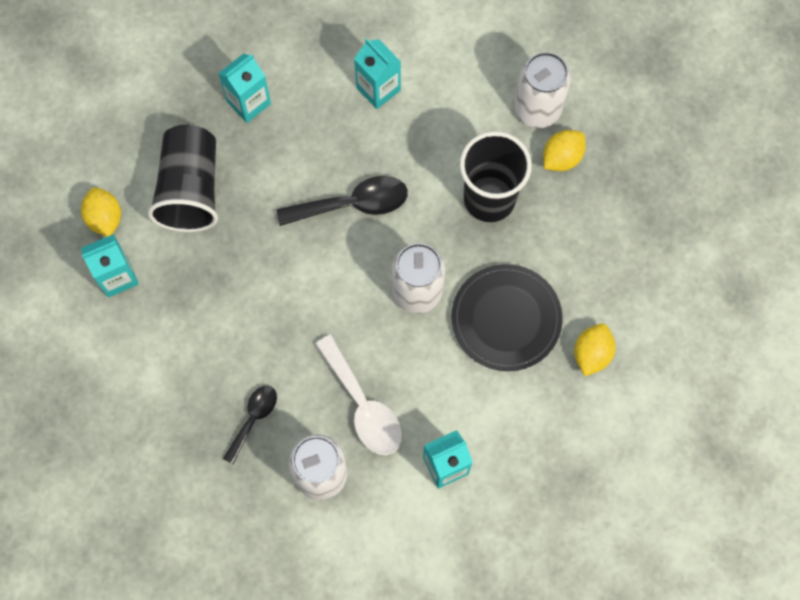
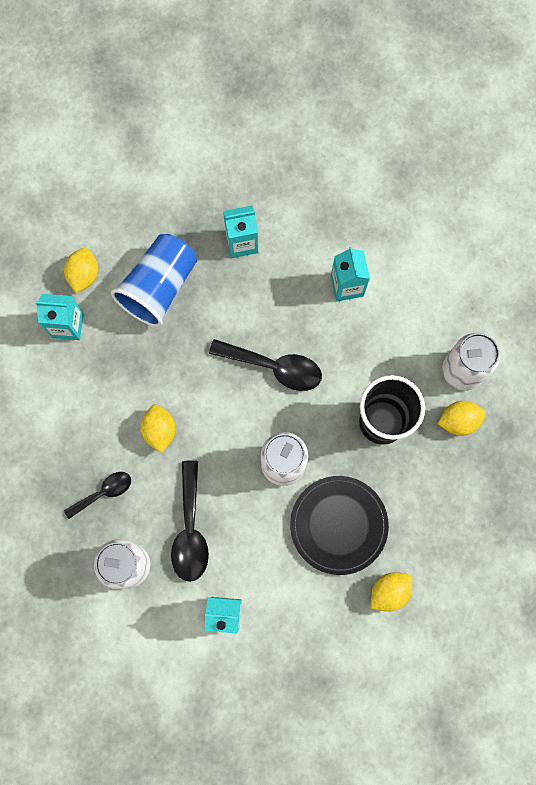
camera: 30 degrees right, 5 degrees up
black cup [148,125,218,232] -> blue cup [111,234,197,327]
white spoon [315,335,402,455] -> black spoon [171,460,209,582]
none -> yellow lemon [140,404,176,453]

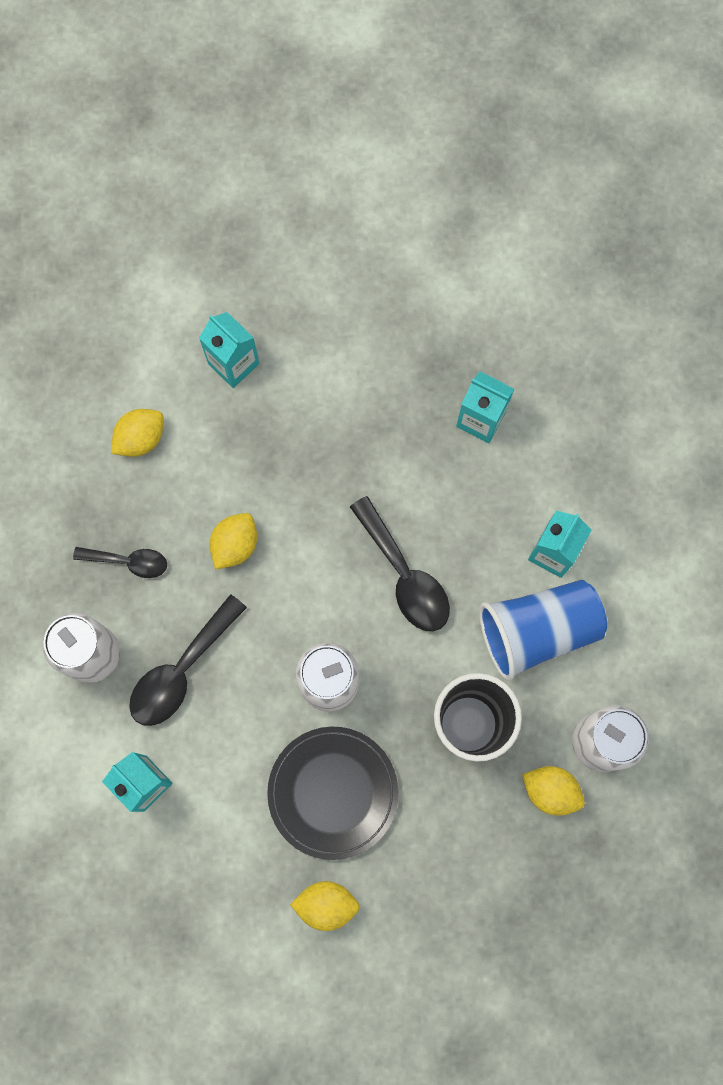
camera: 40 degrees right, 0 degrees up
yellow lemon [64,248,98,293] -> yellow lemon moved to [111,409,163,457]
blue cup [111,234,197,327] -> blue cup moved to [479,580,607,681]

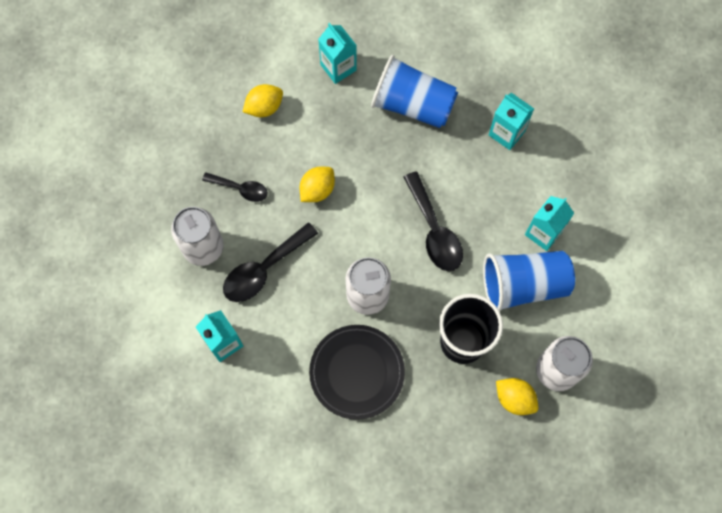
camera: 10 degrees right, 5 degrees down
yellow lemon [290,881,360,931] -> none
none -> blue cup [371,55,458,128]

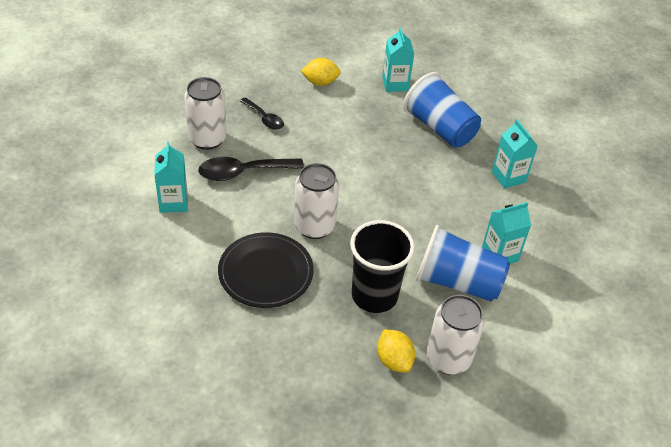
camera: 25 degrees right, 25 degrees down
yellow lemon [300,167,335,202] -> none
black spoon [403,172,463,271] -> none

